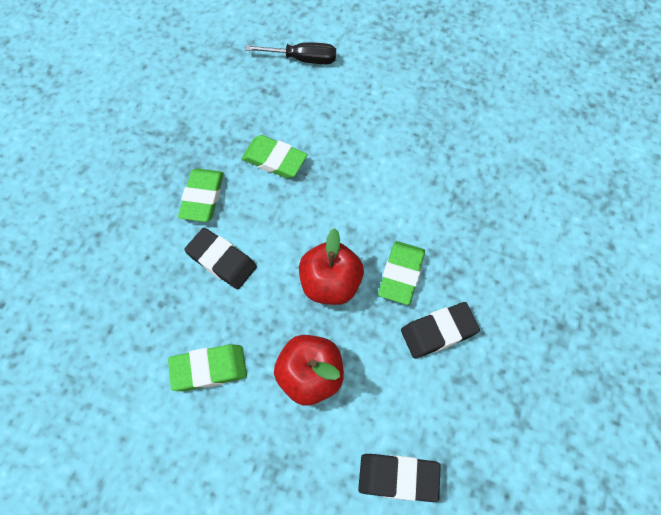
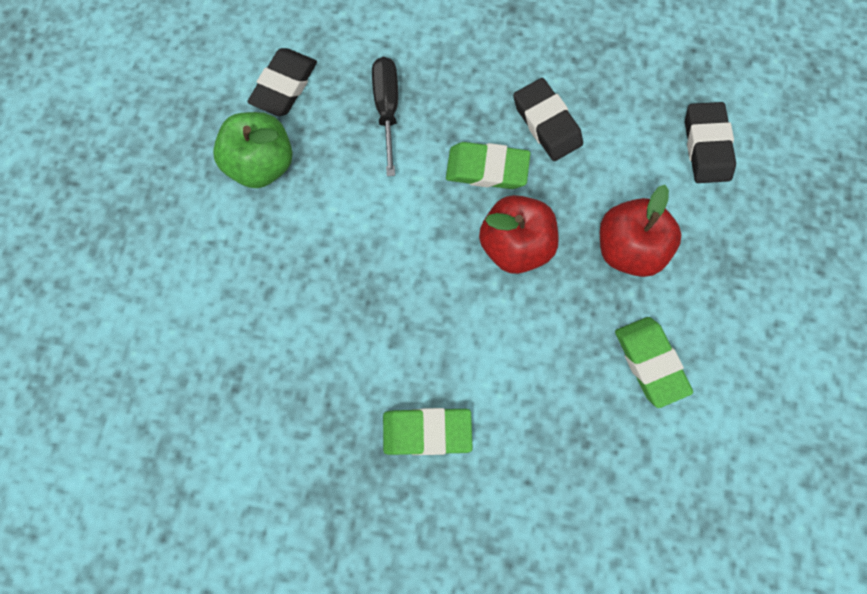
camera: 100 degrees left, 10 degrees up
black eraser [184,228,257,289] -> black eraser moved to [247,48,317,116]
green eraser [241,135,307,178] -> none
black screwdriver [245,42,336,64] -> black screwdriver moved to [372,57,398,176]
none -> green apple [213,112,292,188]

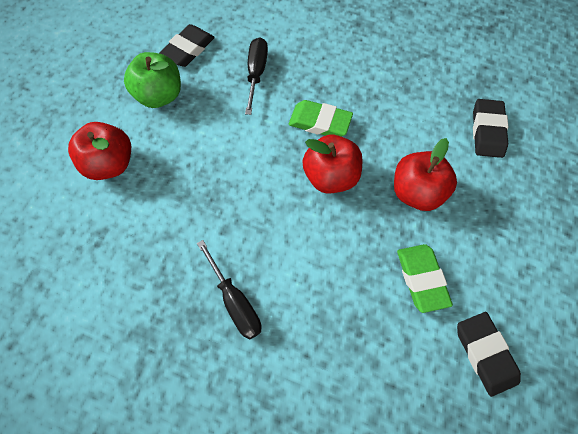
camera: 10 degrees right, 10 degrees down
green eraser [383,408,473,455] -> black screwdriver [197,240,262,339]
black eraser [513,78,583,161] -> black eraser moved to [457,312,521,397]
none -> red apple [68,122,131,180]

